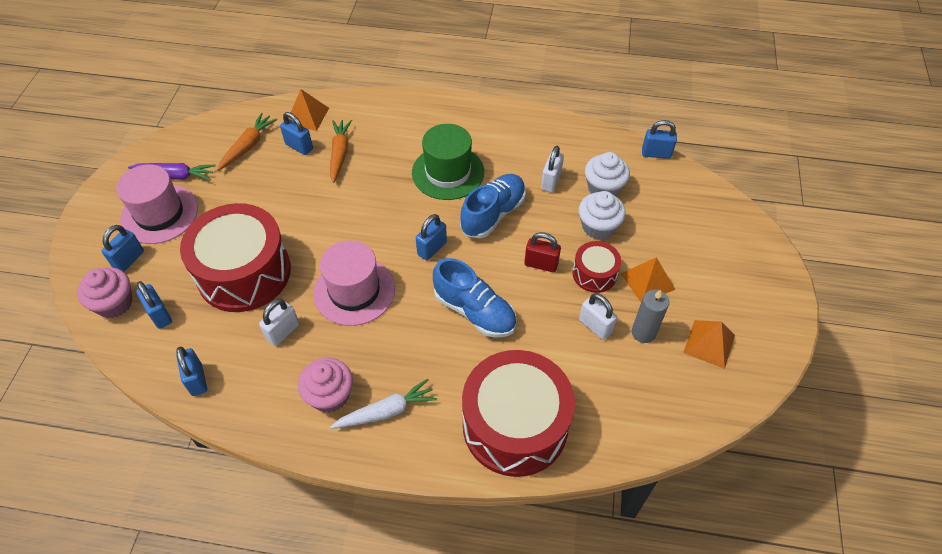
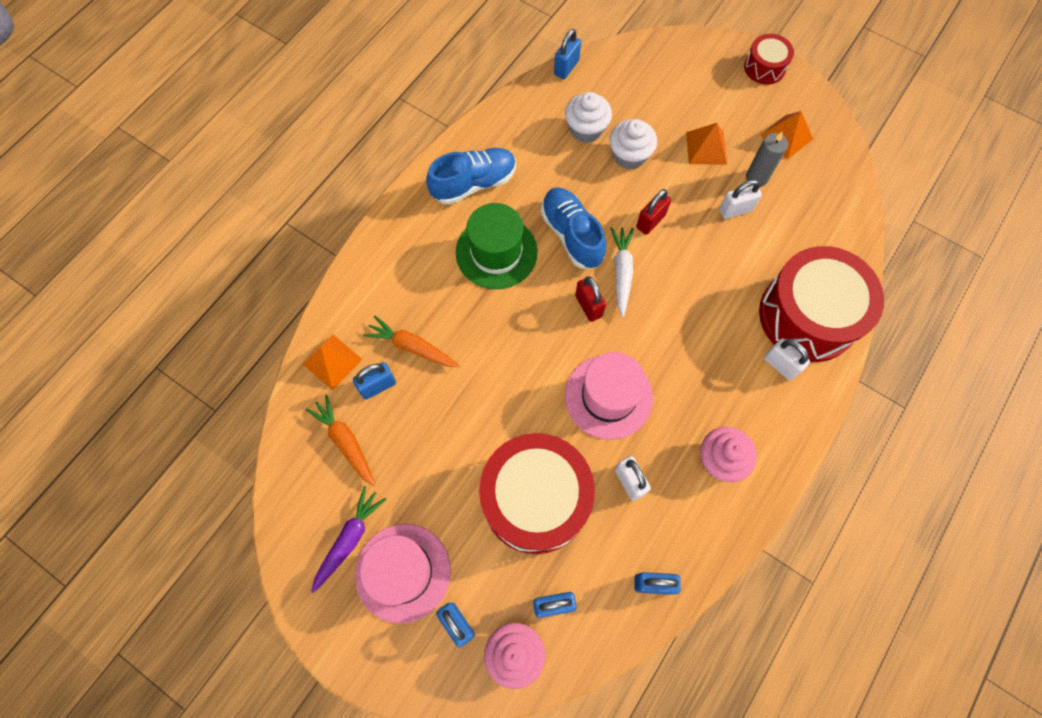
camera: 65 degrees left, 15 degrees up
white carrot [330,379,437,429] -> white carrot moved to [611,227,634,317]
blue padlock [416,214,447,260] -> red padlock [575,276,606,322]
blue shoe [433,258,516,338] -> blue shoe moved to [426,148,516,205]
white padlock [541,146,564,193] -> white padlock moved to [764,338,810,380]
red drum [572,241,621,293] -> red drum moved to [744,34,794,84]

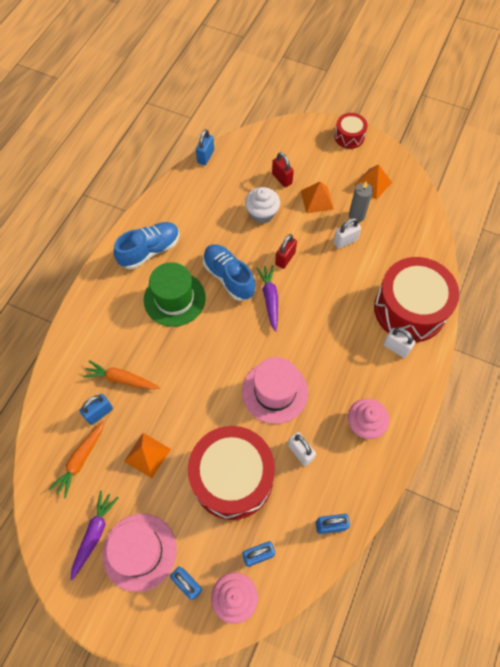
camera: 10 degrees left, 5 degrees down
orange pyramid [303,334,363,390] -> orange pyramid moved to [124,433,171,478]
orange carrot [306,395,375,486] -> orange carrot turned 105 degrees counterclockwise [49,421,104,499]
white cupcake [565,92,612,143] -> none
red padlock [575,276,606,322] -> red padlock moved to [272,152,294,187]
white carrot [611,227,634,317] -> purple carrot [257,265,278,332]

